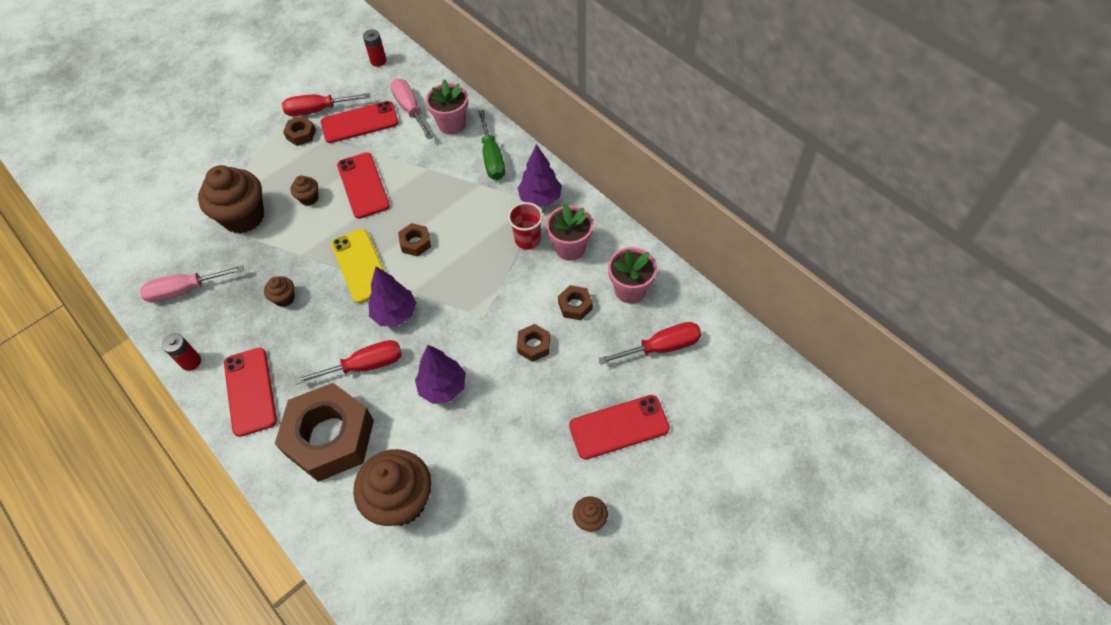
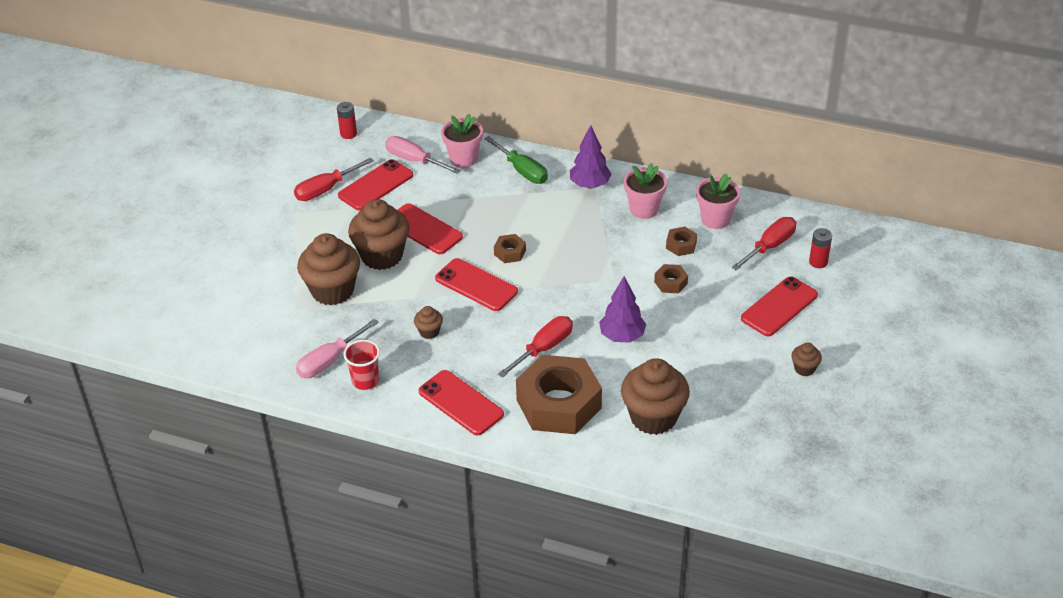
camera: 30 degrees left, 15 degrees down
red battery [162,333,201,371] -> red battery moved to [809,228,832,268]
brown nut [283,116,316,146] -> none
brown cupcake [291,175,318,206] -> brown cupcake [348,199,410,270], size x2.19
yellow phone [331,229,384,303] -> red phone [435,258,518,311]
purple tree [369,266,416,326] -> none
red cup [508,202,543,250] -> red cup moved to [344,340,380,390]

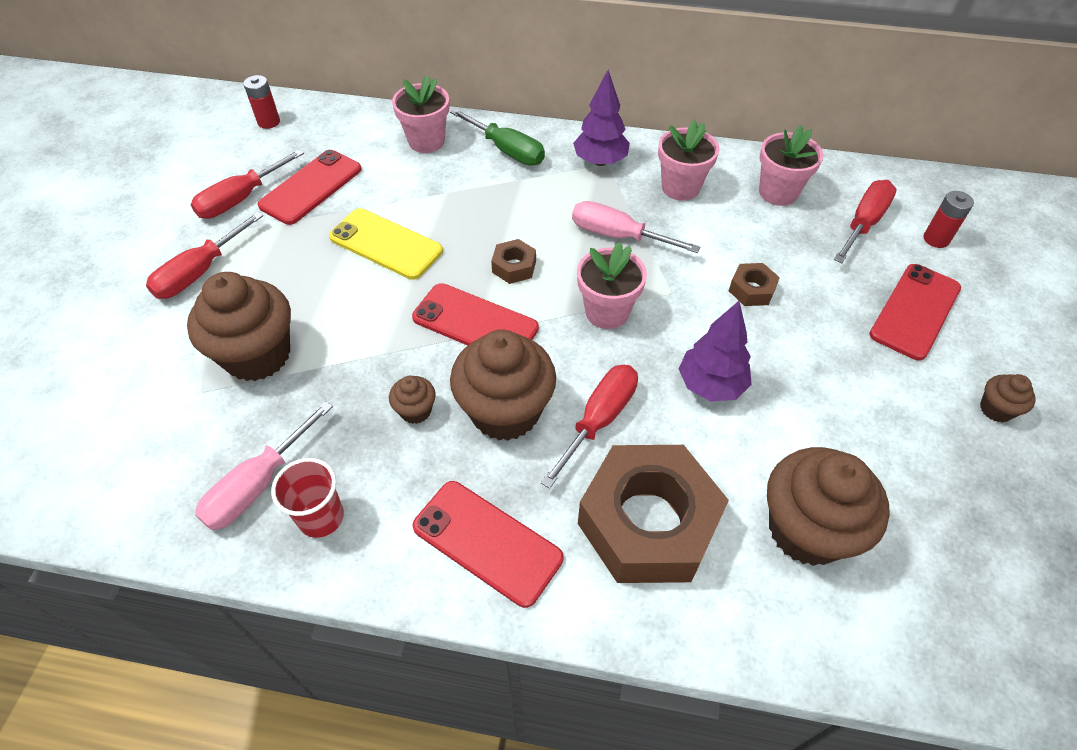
camera: 10 degrees left, 10 degrees up
brown cupcake [348,199,410,270] -> brown cupcake moved to [450,329,556,441]
pink screwdriver [385,136,461,174] -> pink screwdriver moved to [572,201,700,253]
red phone [398,203,463,254] -> yellow phone [329,208,443,280]
brown nut [666,227,697,256] -> none
none -> red screwdriver [146,212,263,299]
none -> pink flower pot [577,242,647,329]

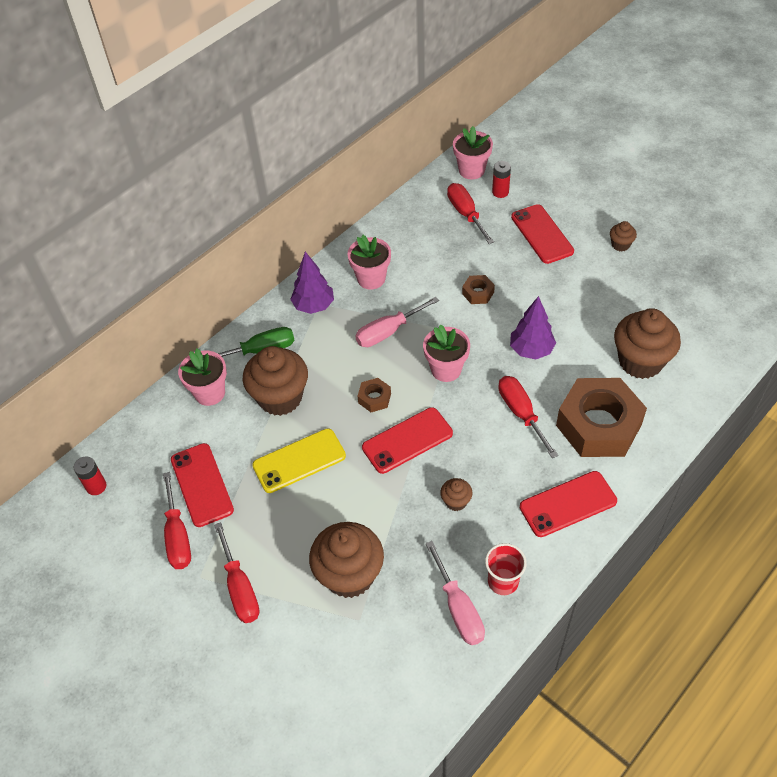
camera: 55 degrees left, 0 degrees up
brown cupcake [450,329,556,441] -> brown cupcake moved to [243,346,308,416]
pink flower pot [759,125,824,206] -> pink flower pot moved to [453,126,493,179]

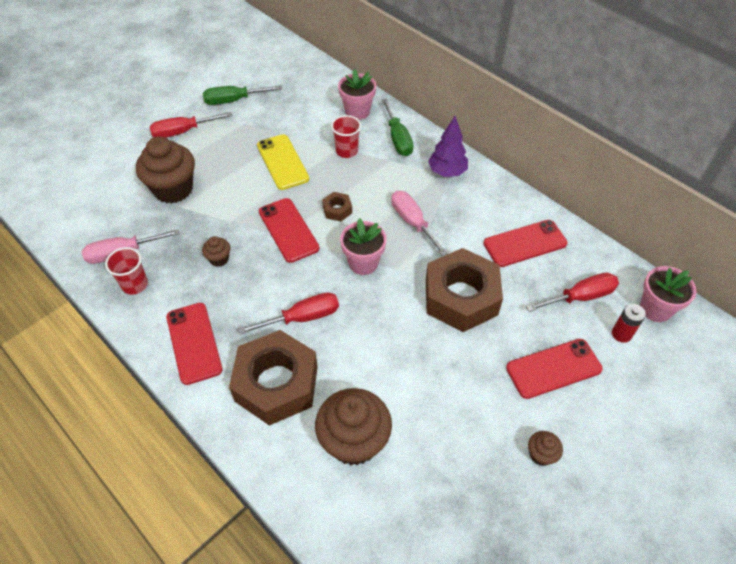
camera: 90 degrees right, 0 degrees up
red battery [74,456,106,495] -> none
red screwdriver [163,472,191,569] -> green screwdriver [203,85,282,105]
red phone [171,443,234,527] -> red phone moved to [484,220,567,267]
brown cupcake [243,346,308,416] -> red cup [331,115,361,158]
pink flower pot [348,235,391,289] -> none
brown nut [462,275,495,304] -> brown nut [426,248,503,332], size x2.39
purple tree [510,296,556,360] -> none

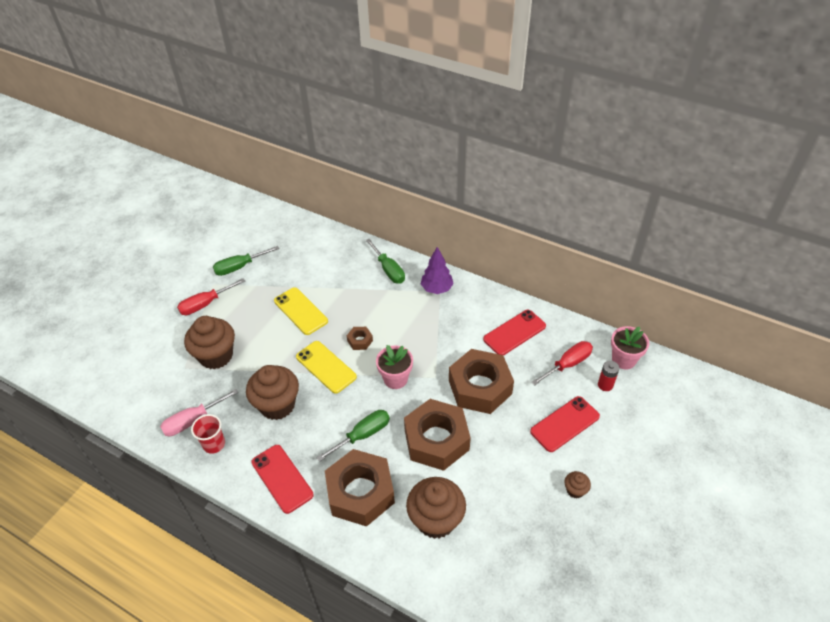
camera: 15 degrees left, 5 degrees down
brown cupcake [202,236,230,267] -> brown cupcake [246,365,299,420], size x2.19
red screwdriver [238,292,339,335] -> green screwdriver [316,410,390,462]
red phone [259,198,319,263] -> yellow phone [296,341,357,394]
red cup [331,115,361,158] -> none
pink flower pot [338,69,376,120] -> none
pink screwdriver [391,191,448,256] -> none
none -> brown nut [404,399,471,471]

